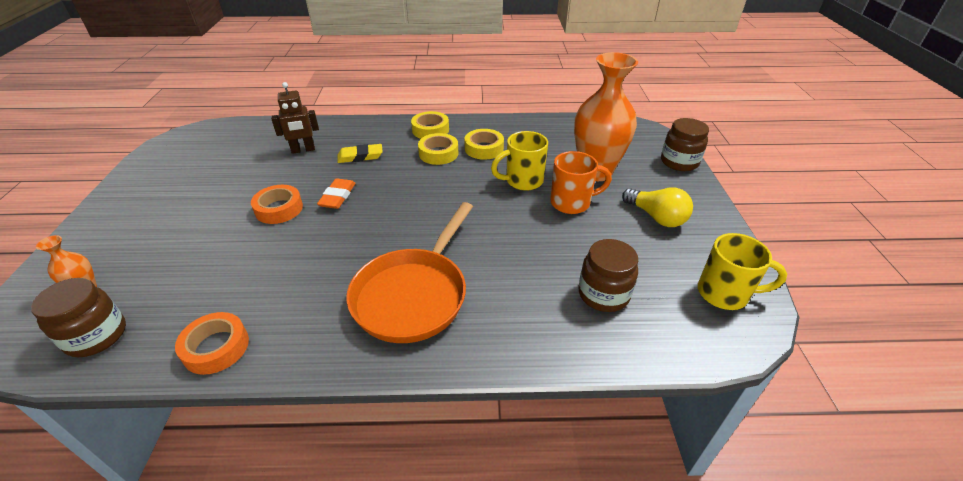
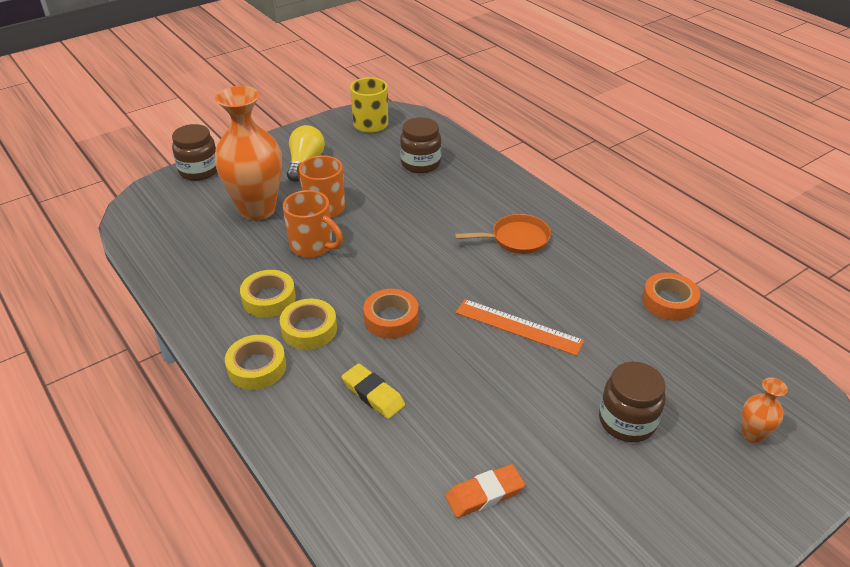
camera: 125 degrees left, 0 degrees up
brown jar [31,278,126,357] -> brown jar moved to [599,362,666,442]
orange tape [251,185,303,224] -> orange tape moved to [363,289,419,339]
brown robot [271,82,319,154] -> none
orange eraser [317,178,356,209] -> orange eraser moved to [445,464,525,518]
orange pan [346,202,473,343] -> orange pan [454,214,551,254], size x0.57
yellow mug [491,131,548,191] -> orange mug [283,190,343,258]
none -> orange ruler [456,299,584,356]

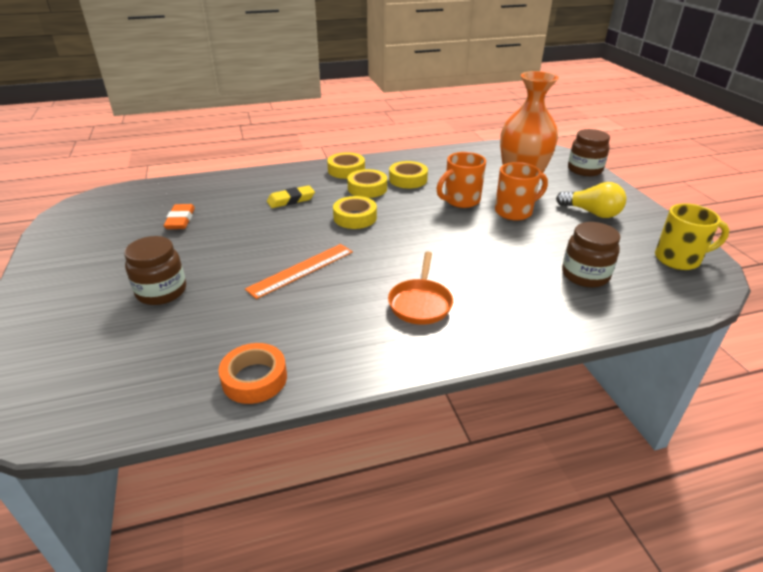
camera: 110 degrees right, 5 degrees down
orange tape [363,289,419,339] -> yellow tape [333,196,377,229]
orange vase [742,377,788,443] -> none

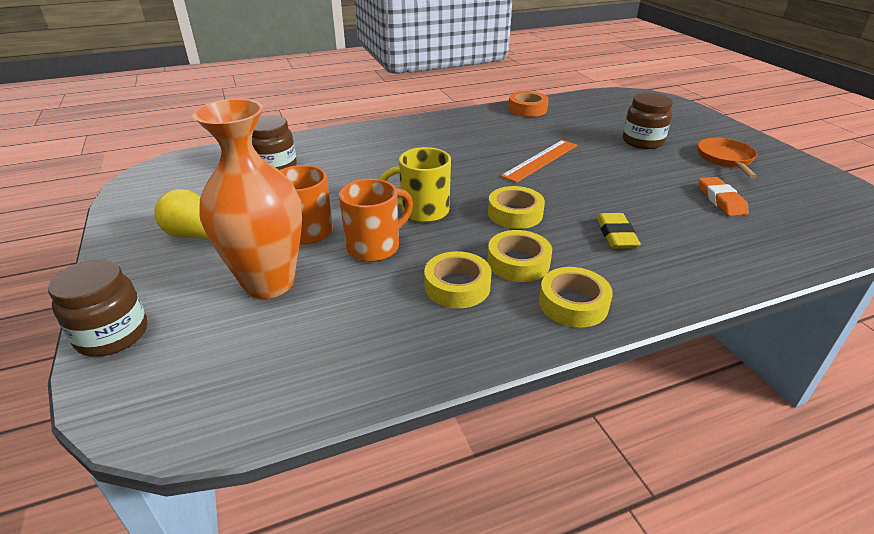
camera: 175 degrees right, 0 degrees up
yellow eraser [267,185,315,208] -> yellow eraser turned 60 degrees counterclockwise [597,213,641,249]
orange pan [388,252,453,325] -> orange pan moved to [698,138,757,178]
yellow mug [655,203,729,270] -> yellow mug moved to [379,147,451,222]

